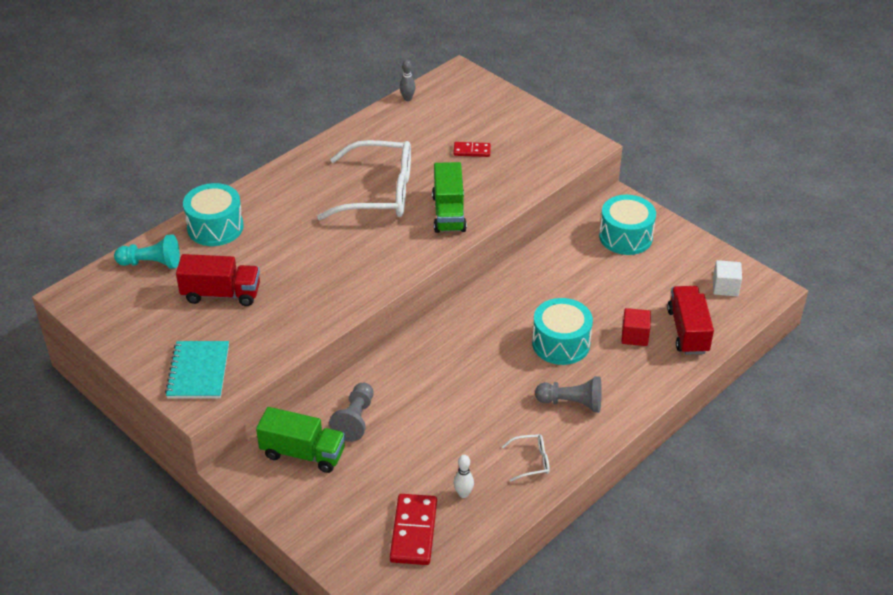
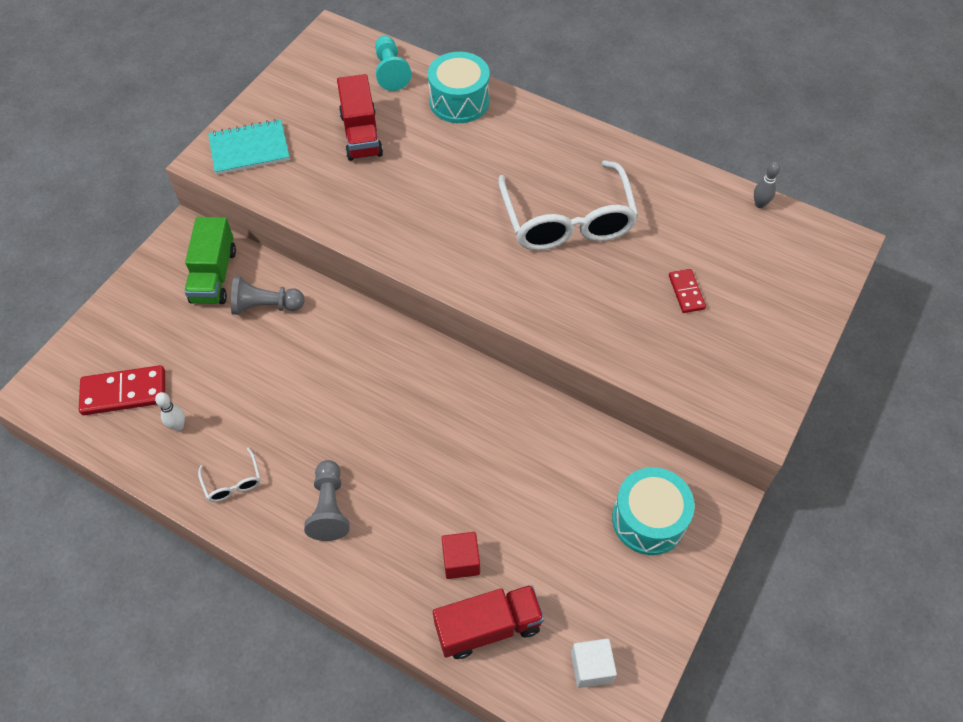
camera: 75 degrees right, 15 degrees up
green truck [432,162,467,233] -> none
turquoise drum [532,298,593,365] -> none

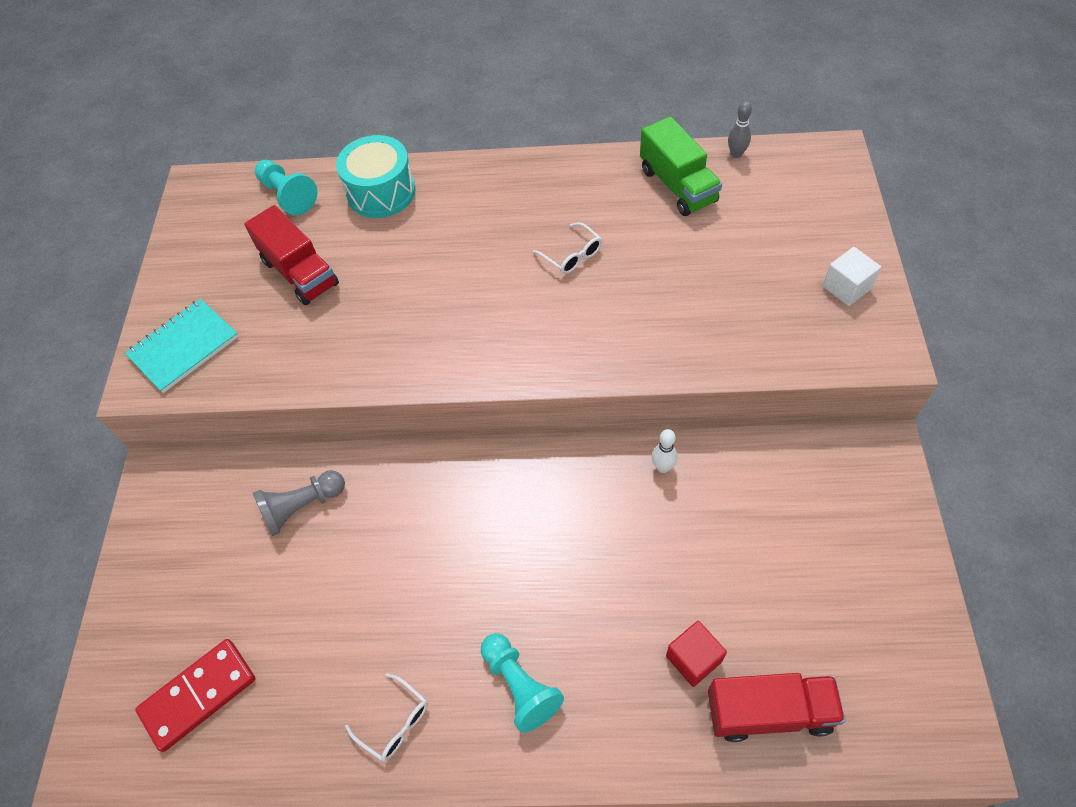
camera: 25 degrees left, 0 degrees up
white bowling pin [155,392,185,431] -> white bowling pin moved to [652,429,678,473]
green truck [184,217,236,304] -> green truck moved to [640,116,722,216]
grey pawn [304,460,349,541] -> turquoise pawn [481,633,564,733]
red truck [433,585,544,659] -> red truck turned 45 degrees clockwise [708,673,845,742]
white glasses [498,160,639,250] -> white glasses [533,222,602,274], size x0.41
white cube [571,638,617,688] -> white cube moved to [823,247,881,306]
turquoise drum [612,467,695,555] -> none
red domino [669,269,706,313] -> none

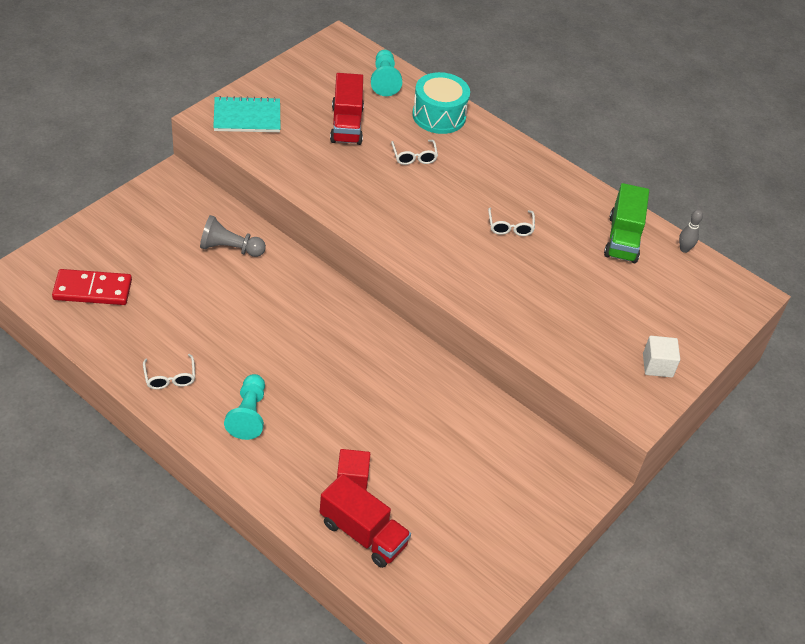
camera: 30 degrees right, 10 degrees down
white bowling pin [652,429,678,473] -> none
none -> white glasses [391,140,438,165]

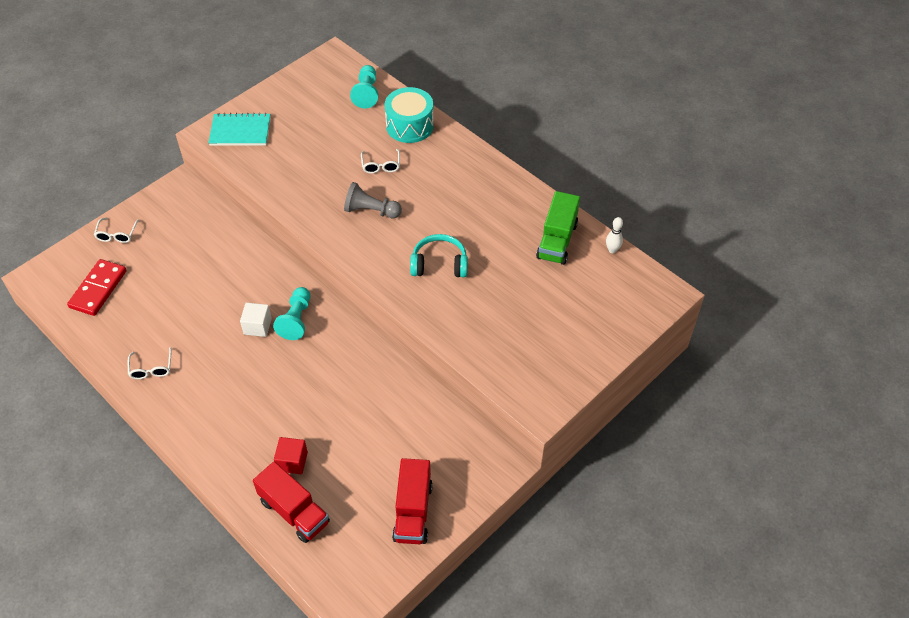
camera: 10 degrees right, 5 degrees up
red domino [52,269,132,305] -> red domino turned 75 degrees counterclockwise [67,259,127,316]
grey pawn [200,215,266,257] -> grey pawn moved to [344,182,402,218]
turquoise pawn [224,374,265,440] -> turquoise pawn moved to [273,287,310,340]
red truck [330,73,364,145] -> red truck moved to [392,458,433,544]
white glasses [488,208,535,236] -> white glasses moved to [94,217,139,243]
white cube [643,336,680,378] -> white cube moved to [240,303,272,337]
grey bowling pin [679,210,703,253] -> white bowling pin [606,217,623,253]
none -> turquoise headphones [410,234,468,277]

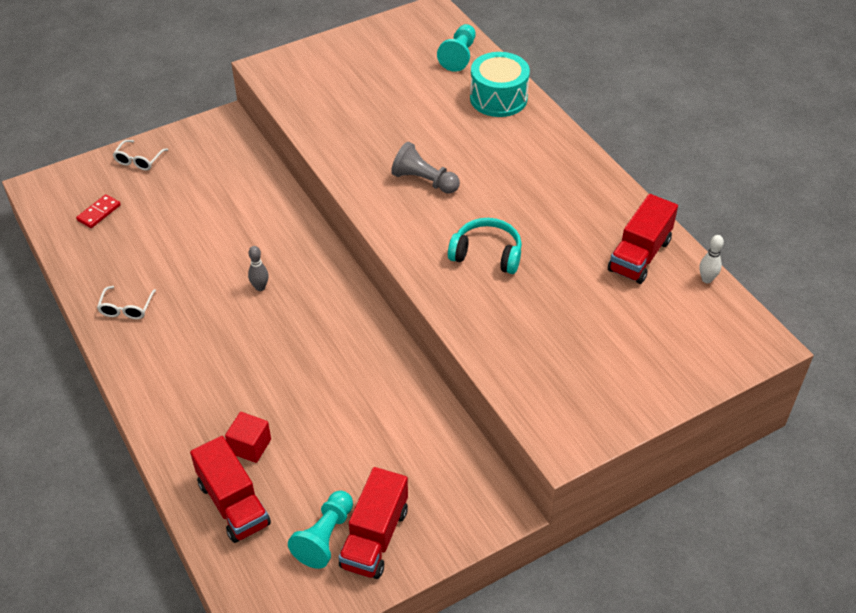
camera: 15 degrees right, 5 degrees down
red domino [67,259,127,316] -> red domino [76,194,121,228], size x0.58
turquoise notebook [208,113,270,146] -> none
white cube [240,303,272,337] -> grey bowling pin [248,246,269,291]
turquoise pawn [273,287,310,340] -> turquoise pawn moved to [288,491,353,569]
white glasses [361,149,400,174] -> none
green truck [536,191,580,265] -> red truck [608,194,678,284]

